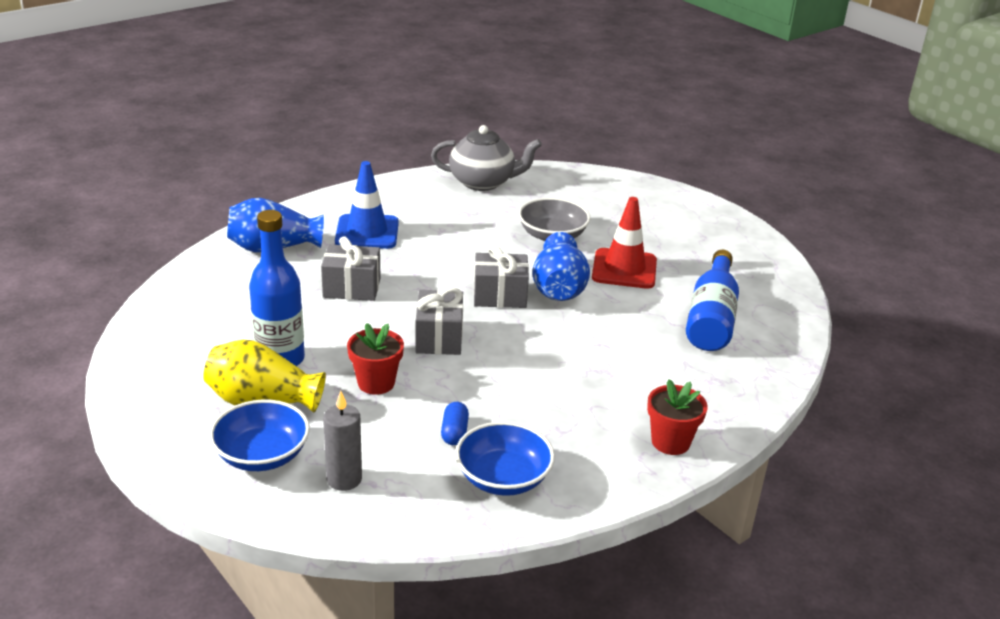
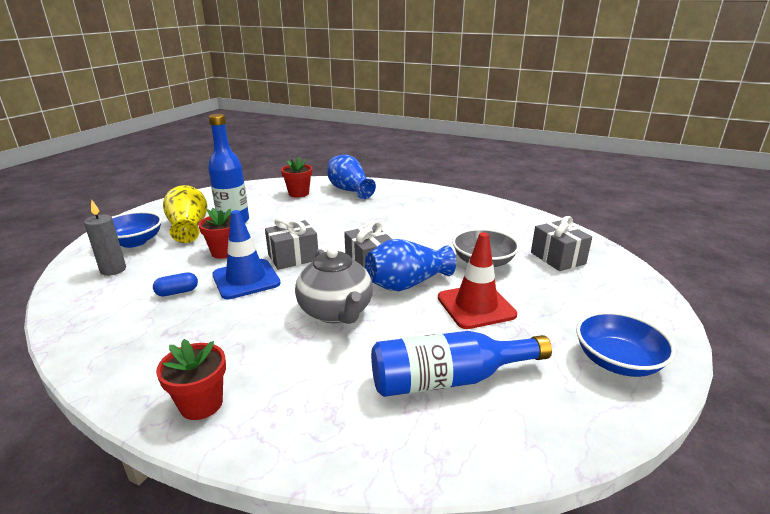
camera: 65 degrees right, 5 degrees down
grey gift [321,236,380,301] -> grey gift moved to [531,216,592,271]
blue traffic cone [335,161,399,249] -> blue traffic cone moved to [212,210,281,299]
grey teapot [431,125,542,191] -> grey teapot moved to [295,247,373,324]
blue bowl [455,422,555,496] -> blue bowl moved to [576,311,676,377]
none -> red flower pot [281,157,312,198]

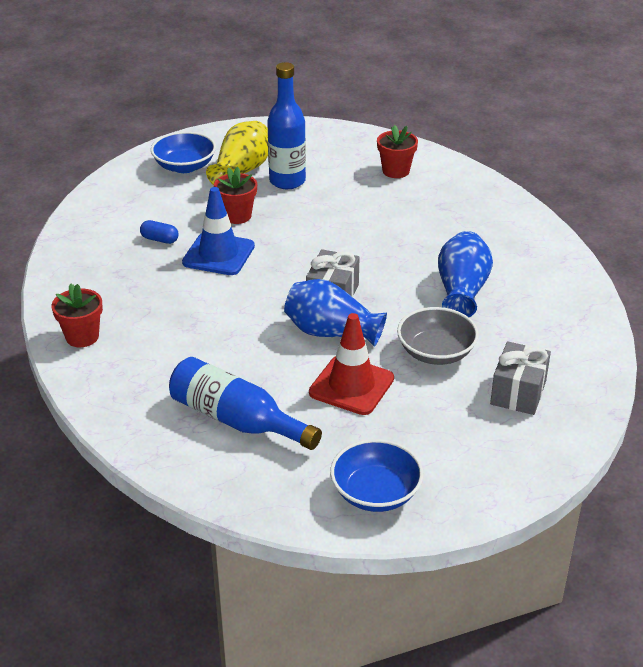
camera: 45 degrees right, 10 degrees up
grey candle [84,200,126,276] -> none
grey gift [265,217,318,270] -> none
grey teapot [295,247,373,324] -> none
blue vase [327,155,376,199] -> blue vase moved to [438,231,493,317]

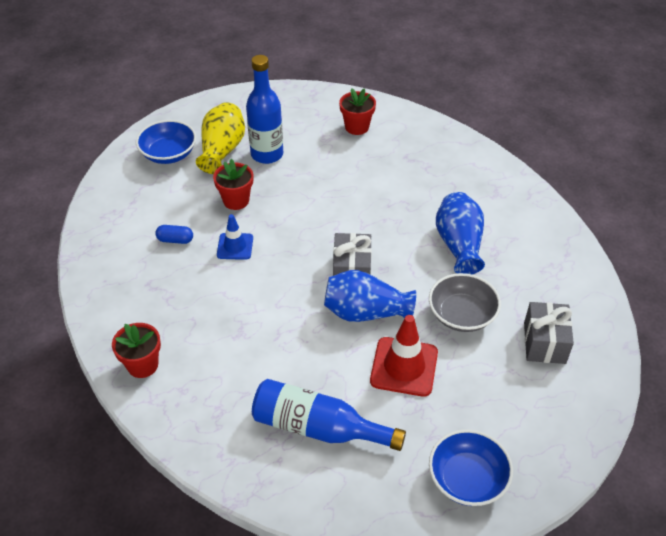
camera: 15 degrees left, 10 degrees up
blue traffic cone [182,187,255,275] -> blue traffic cone [217,214,253,260], size x0.62

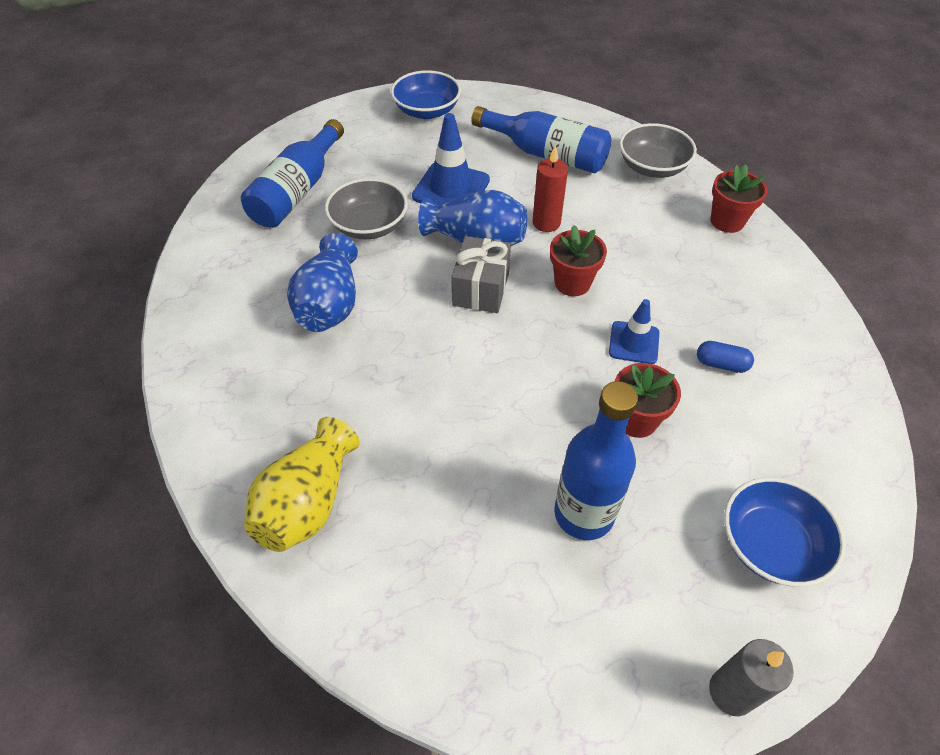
camera: 170 degrees left, 5 degrees up
yellow vase [196,102,245,174] -> yellow vase moved to [244,417,360,552]
red flower pot [339,88,376,135] -> red flower pot moved to [550,225,607,296]
red traffic cone [370,315,438,397] -> blue traffic cone [412,113,490,205]
grey gift [524,302,574,364] -> blue bottle [241,119,344,228]
none -> red candle [532,145,568,232]
none -> grey bowl [619,123,697,178]
none -> grey candle [709,639,794,716]

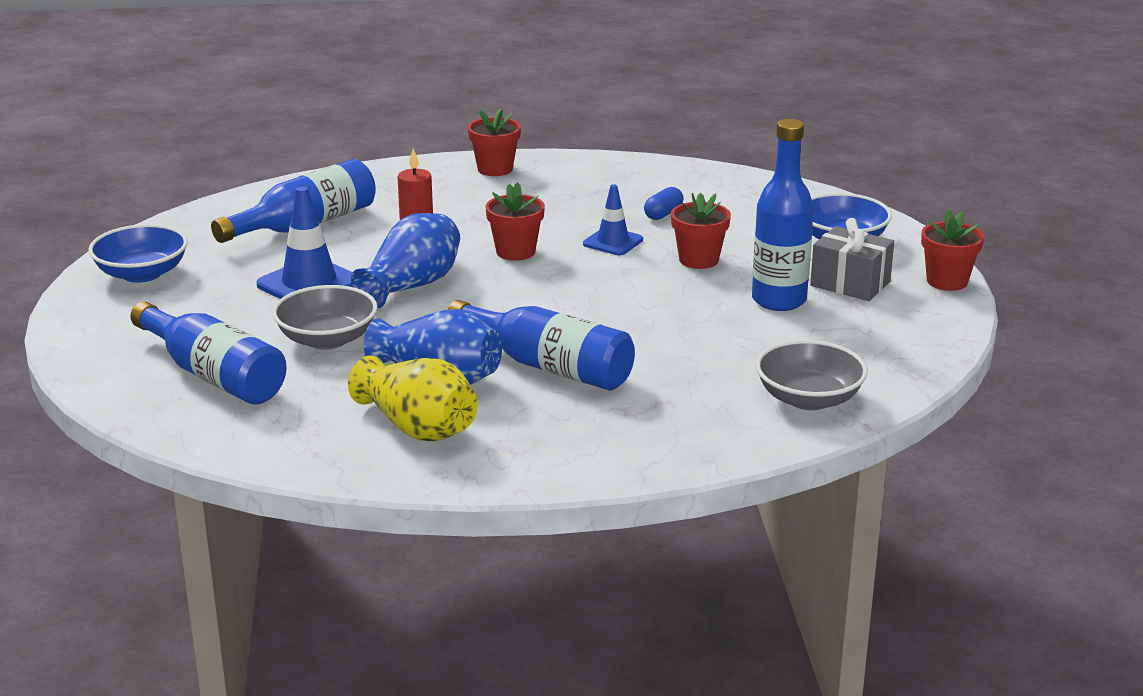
camera: 70 degrees left, 25 degrees down
yellow vase [244,417,360,552] -> yellow vase moved to [348,355,478,441]
grey gift [451,236,511,313] -> grey gift moved to [810,218,894,301]
grey bowl [619,123,697,178] -> grey bowl moved to [756,340,868,410]
grey candle [709,639,794,716] -> red flower pot [921,210,984,291]
none -> blue bottle [448,300,635,390]

